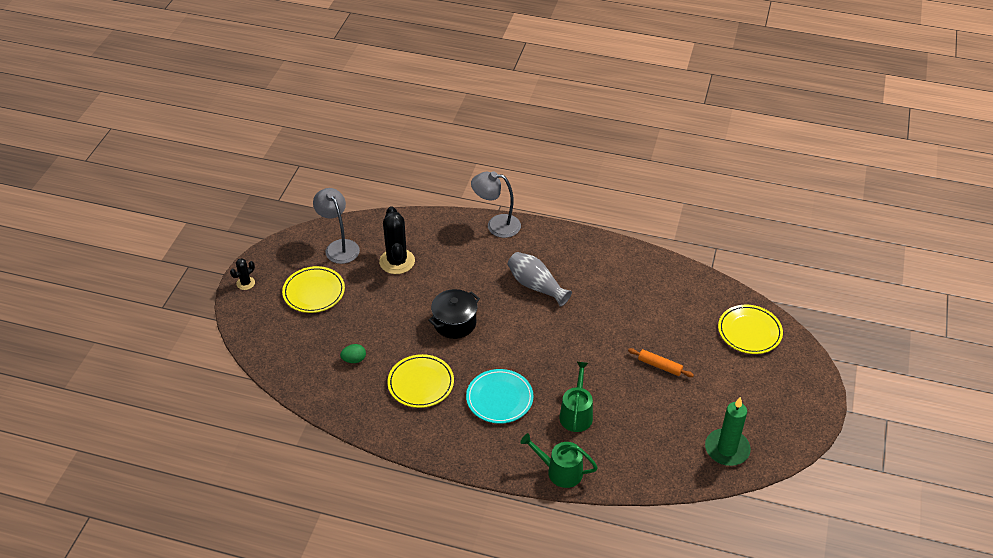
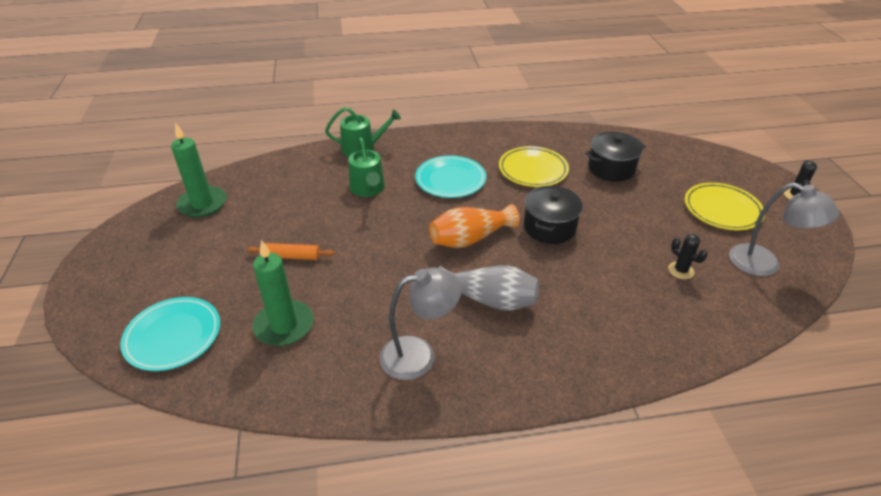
camera: 155 degrees right, 5 degrees down
green egg [340,344,366,363] -> black pot [585,132,646,182]
black cactus [379,206,415,274] -> black cactus [668,234,708,279], size x0.51
grey lamp [471,171,521,238] -> grey lamp moved to [379,267,462,380]
yellow plate [718,305,783,354] -> turquoise plate [120,297,220,371]
none -> green candle [252,240,314,346]
none -> orange vase [429,204,520,248]

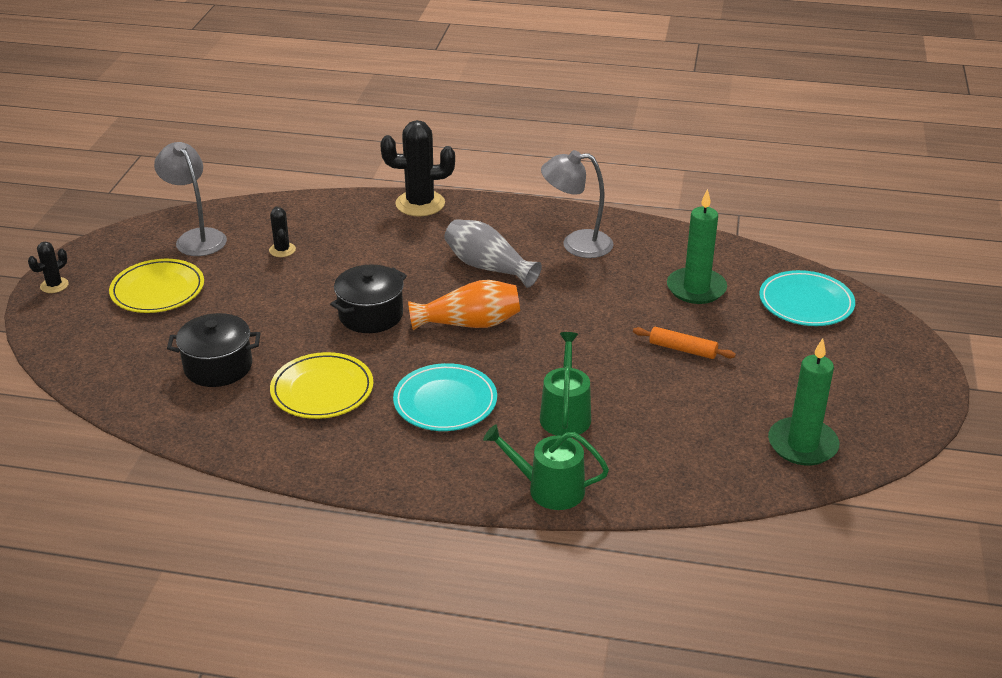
camera: 160 degrees left, 5 degrees down
none -> black cactus [380,120,455,216]

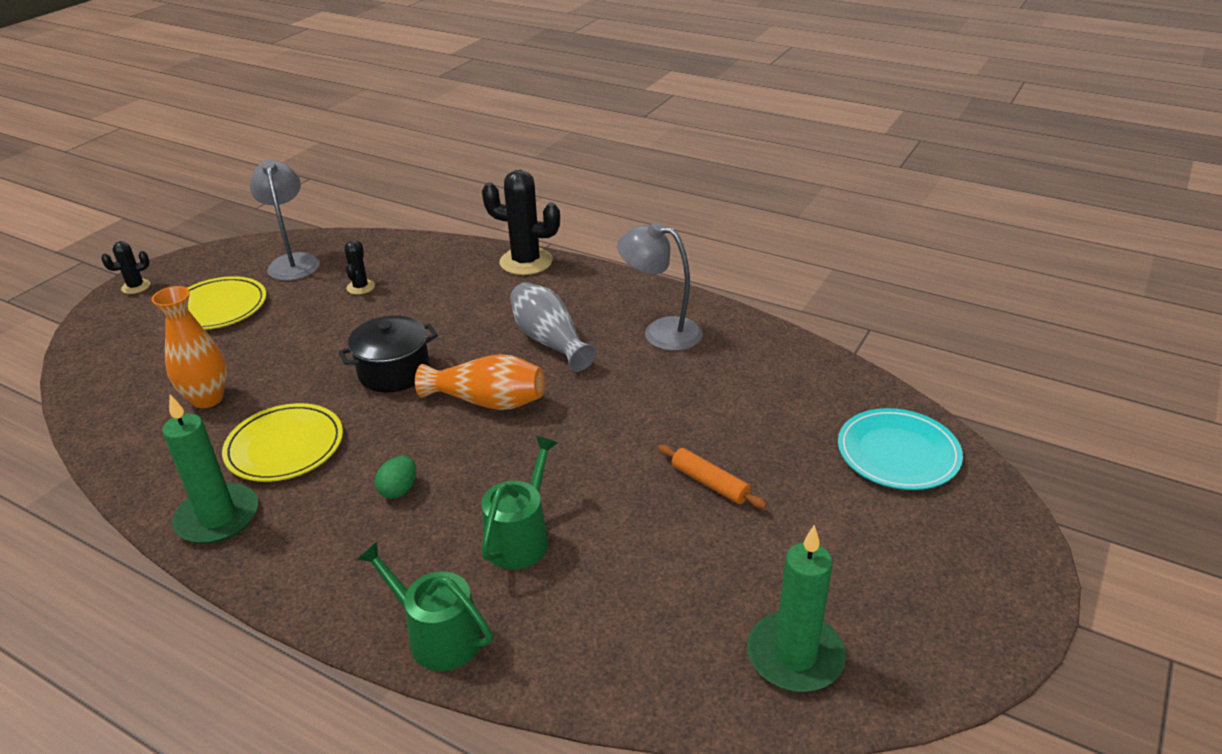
camera: 20 degrees right, 0 degrees up
black pot [167,313,260,387] -> orange vase [152,286,227,408]
turquoise plate [393,363,497,431] -> green egg [375,456,416,499]
green candle [667,189,727,304] -> green candle moved to [162,394,258,544]

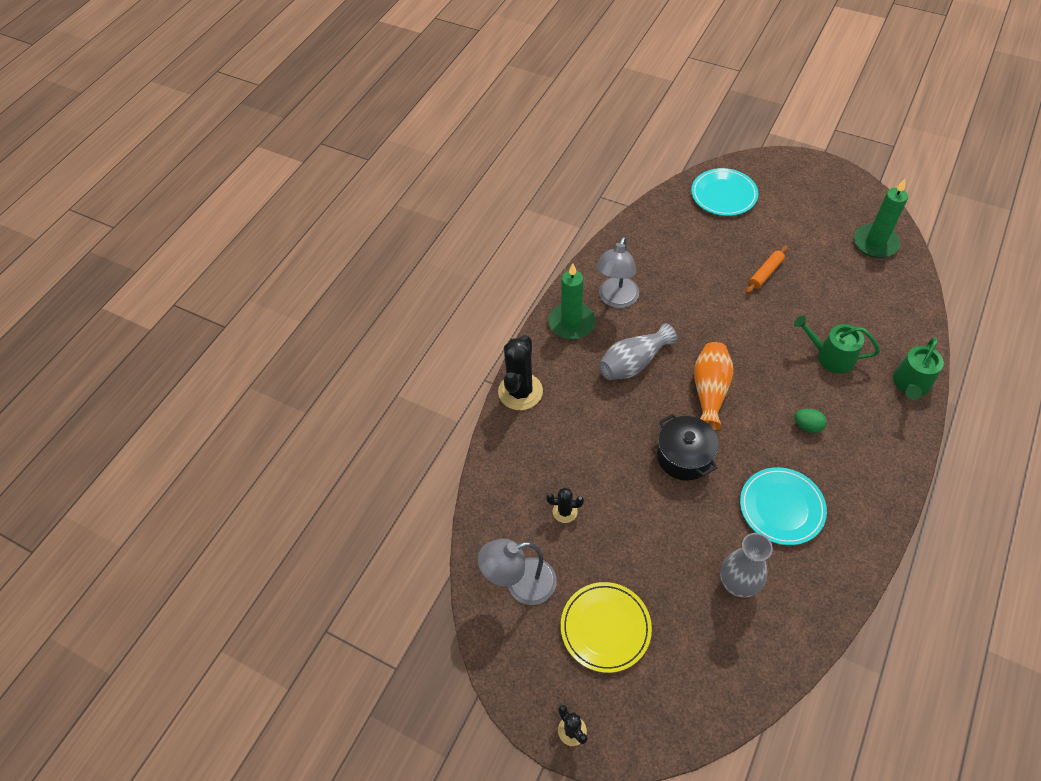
camera: 90 degrees left, 20 degrees up
orange vase [152,286,227,408] -> grey vase [720,533,773,597]
green candle [162,394,258,544] -> green candle moved to [548,263,595,339]
yellow plate [222,403,343,482] -> turquoise plate [740,467,827,545]

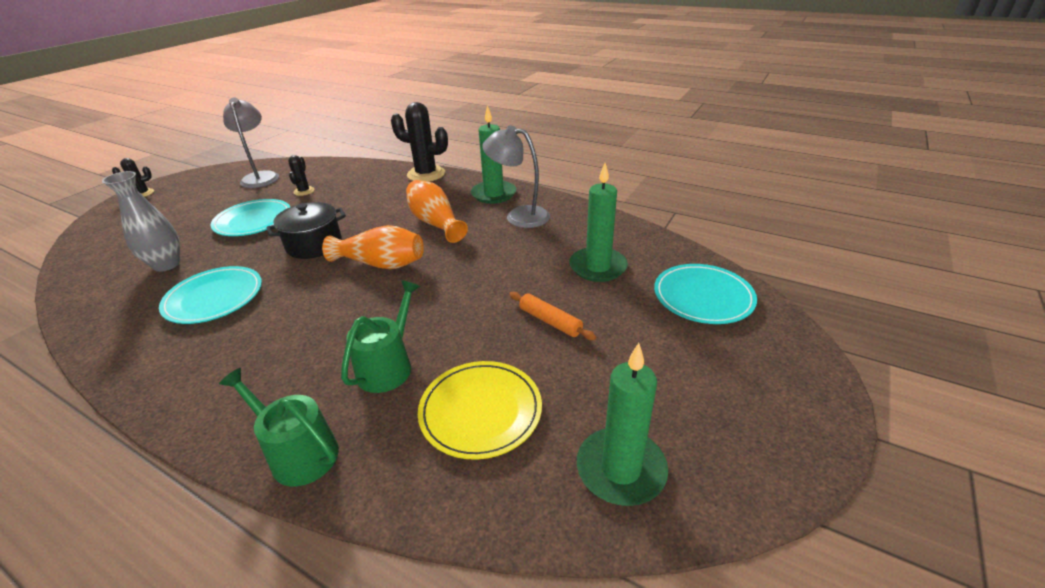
camera: 90 degrees right, 20 degrees down
yellow plate [561,582,652,673] -> yellow plate moved to [418,361,542,460]
grey vase [599,323,677,380] -> orange vase [406,180,468,243]
green egg [794,409,827,433] -> none
none -> turquoise plate [210,199,290,236]
none -> green candle [569,163,628,282]

